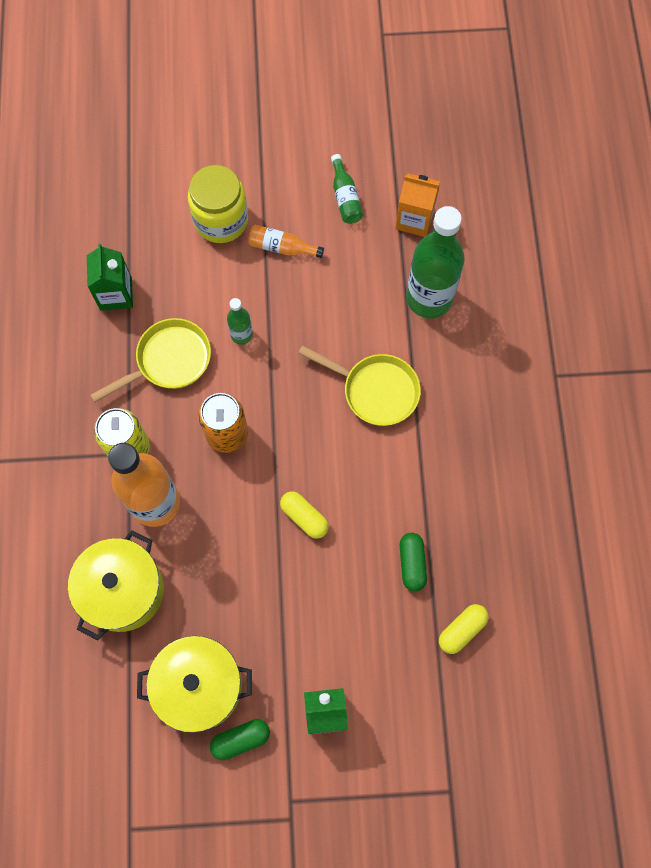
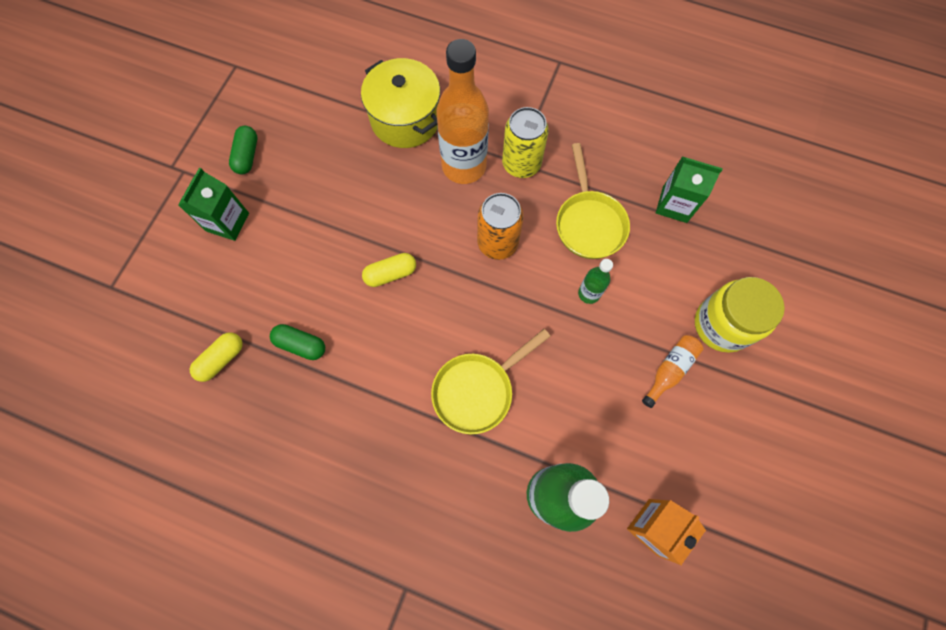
camera: 115 degrees right, 0 degrees up
yellow pot [137,636,252,733] -> none
green bottle [331,154,363,224] -> none
yellow capsule [439,604,489,654] -> yellow capsule turned 60 degrees clockwise [190,332,243,382]

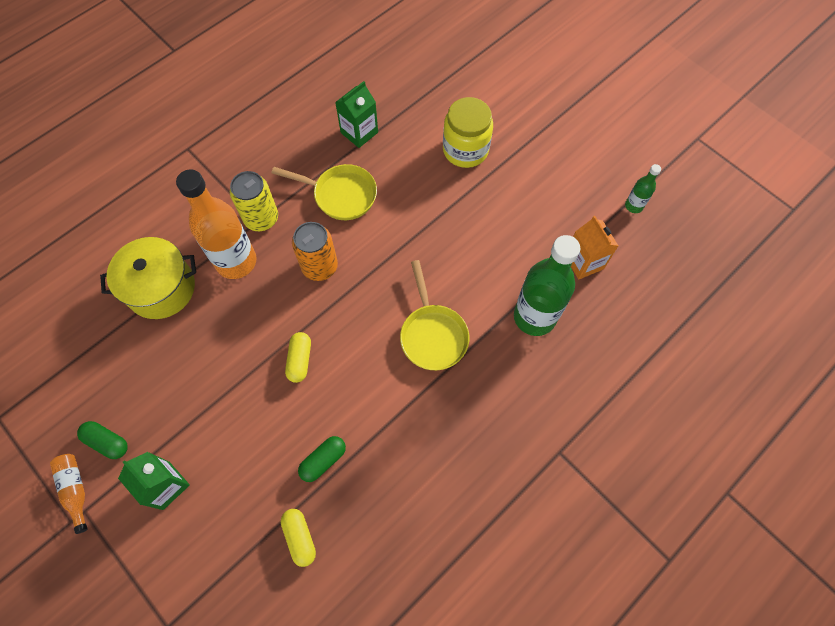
camera: 65 degrees left, 5 degrees down
green bottle [578,259,613,304] -> green bottle moved to [625,164,661,213]
orange bottle [642,335,703,408] -> orange bottle moved to [50,454,88,534]

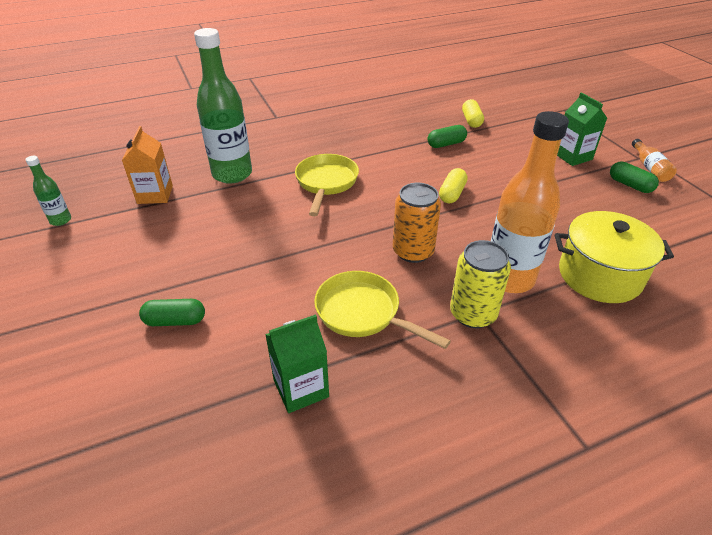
camera: 160 degrees left, 25 degrees down
yellow jar [443,97,493,168] -> green capsule [139,299,205,326]

